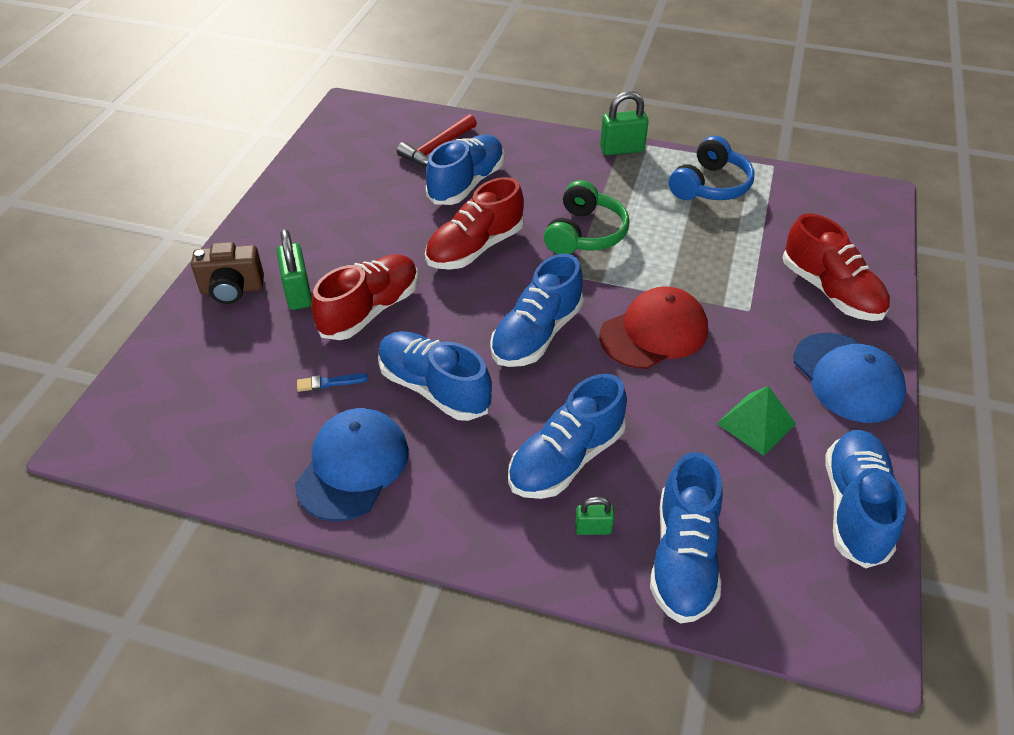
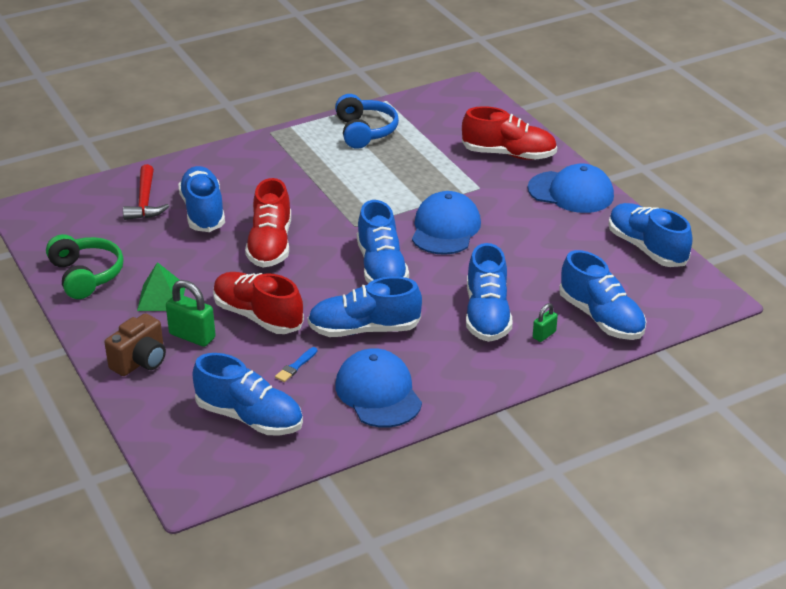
camera: 45 degrees left, 10 degrees down
red shoe [311,254,418,340] -> red shoe turned 45 degrees counterclockwise [213,272,304,334]
green headphones [544,180,630,254] -> green headphones moved to [46,234,124,299]
red cap [599,286,708,369] -> blue cap [412,191,481,255]
green padlock [600,91,649,155] -> none
green pyramid [716,386,796,456] -> green pyramid moved to [137,262,185,311]
none -> blue shoe [192,353,303,435]

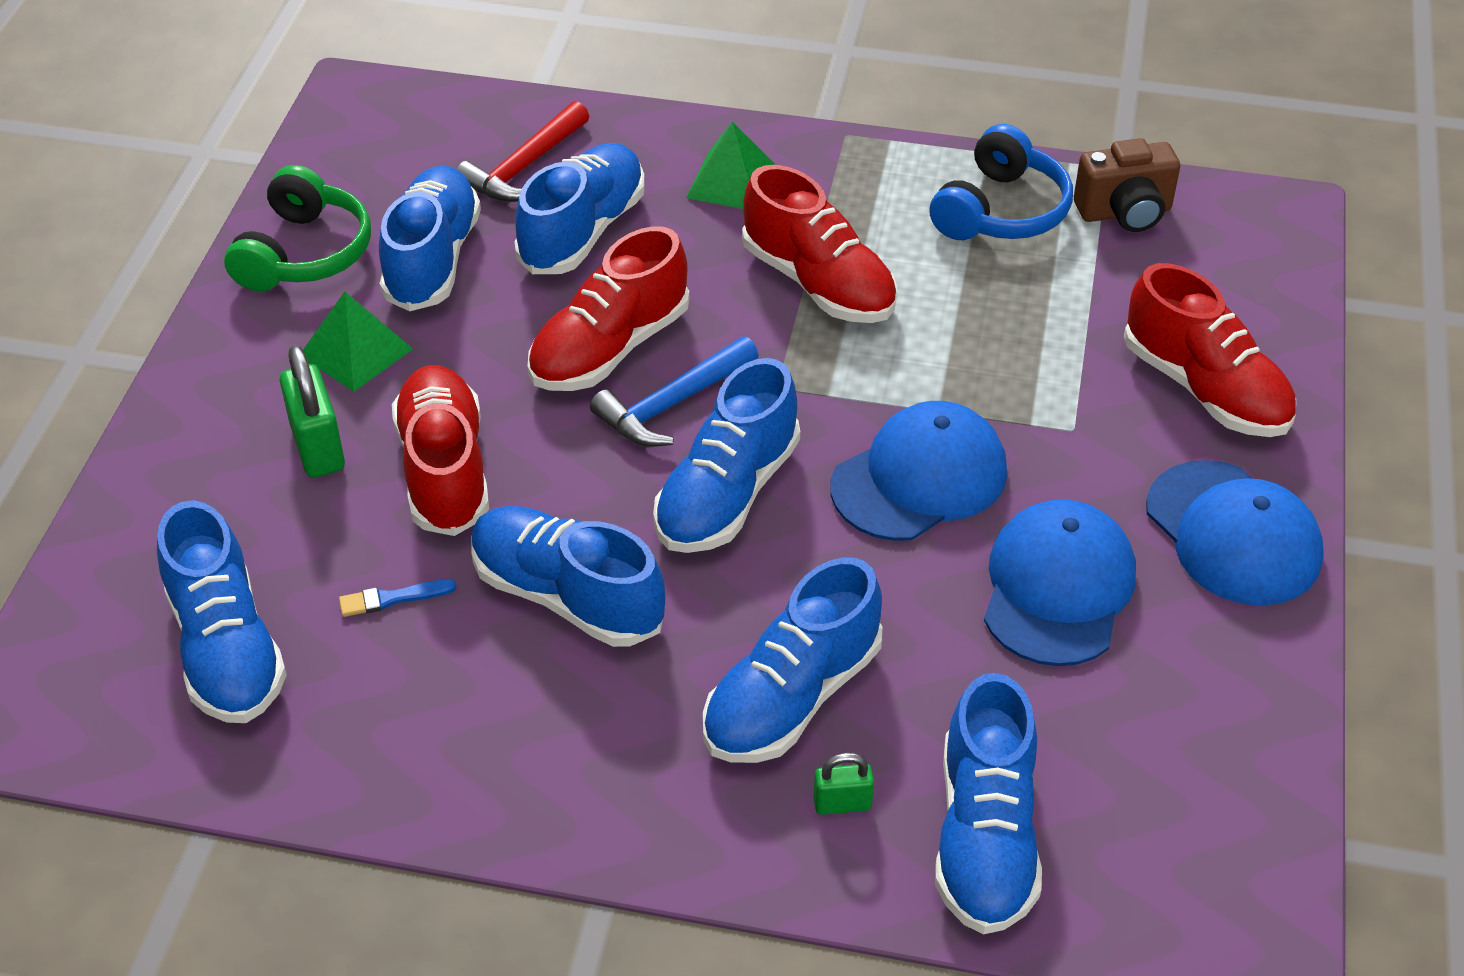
camera: 40 degrees right, 10 degrees up
brown camera [104,313,166,376] -> brown camera moved to [1074,138,1180,232]
blue cap [335,348,422,428] -> blue cap moved to [984,499,1136,666]
blue shoe [608,203,692,267] -> blue shoe moved to [379,166,481,311]
none -> blue hammer [590,336,759,447]
none -> green pyramid [686,122,775,209]
none -> red shoe [742,165,897,323]

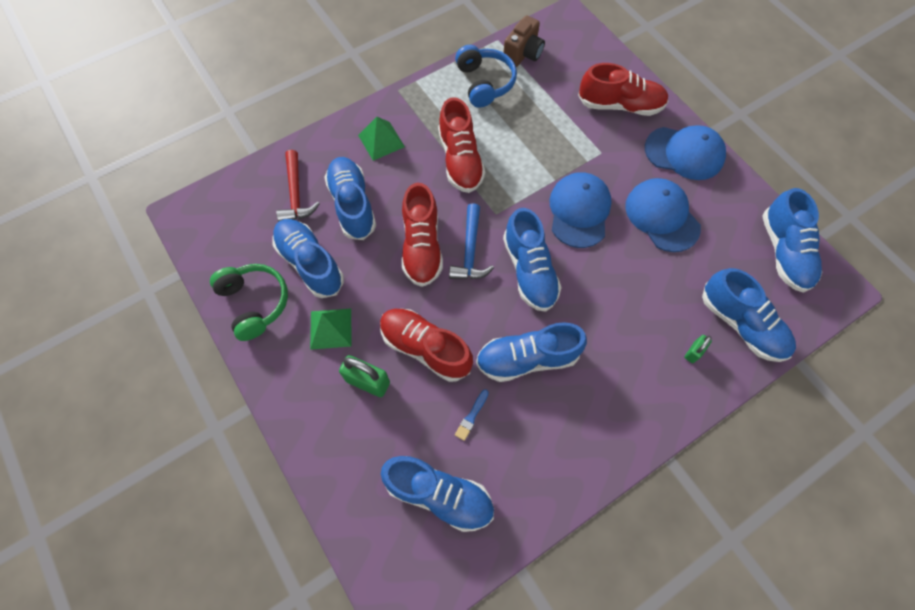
camera: 45 degrees left, 20 degrees up
blue shoe [703,557,882,763] -> blue shoe moved to [762,188,822,293]
red shoe [742,165,897,323] -> red shoe turned 75 degrees clockwise [438,98,485,193]

